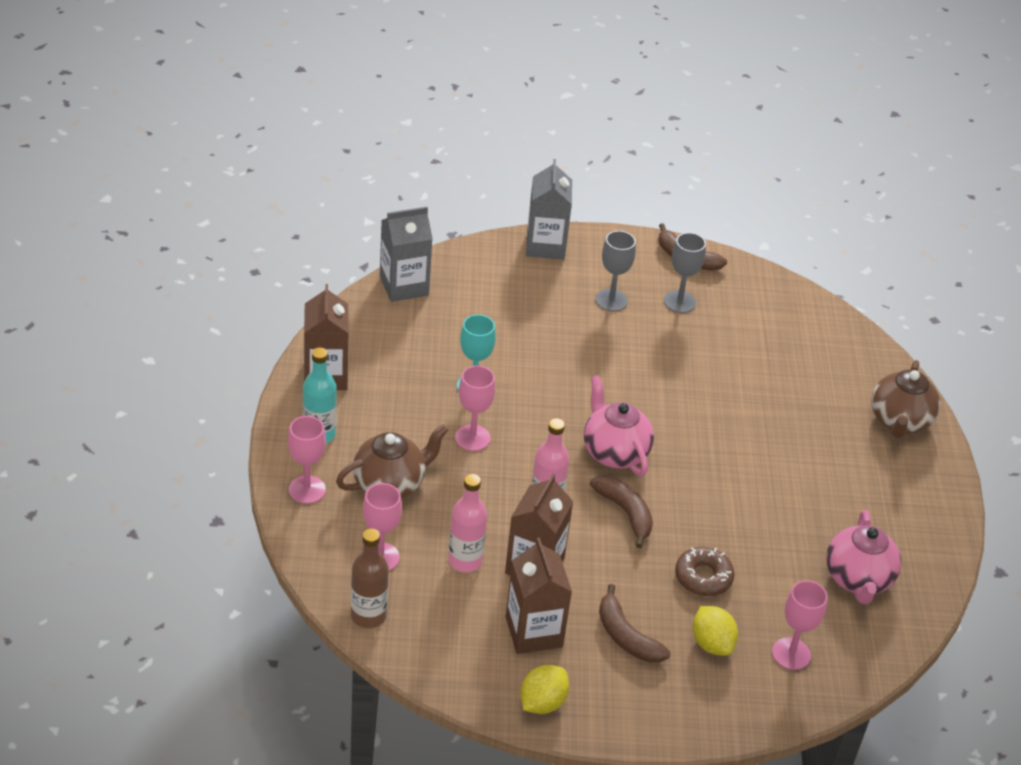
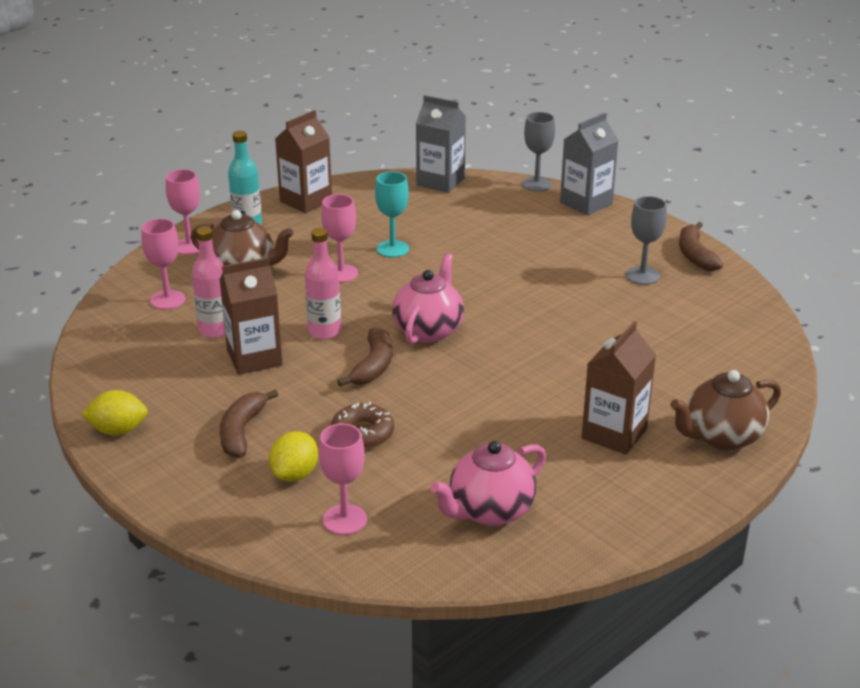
camera: 50 degrees right, 10 degrees down
brown bottle [351,529,389,628] -> none
brown carton [506,537,572,654] -> brown carton moved to [582,321,656,455]
grey goblet [595,231,636,311] -> grey goblet moved to [522,112,555,191]

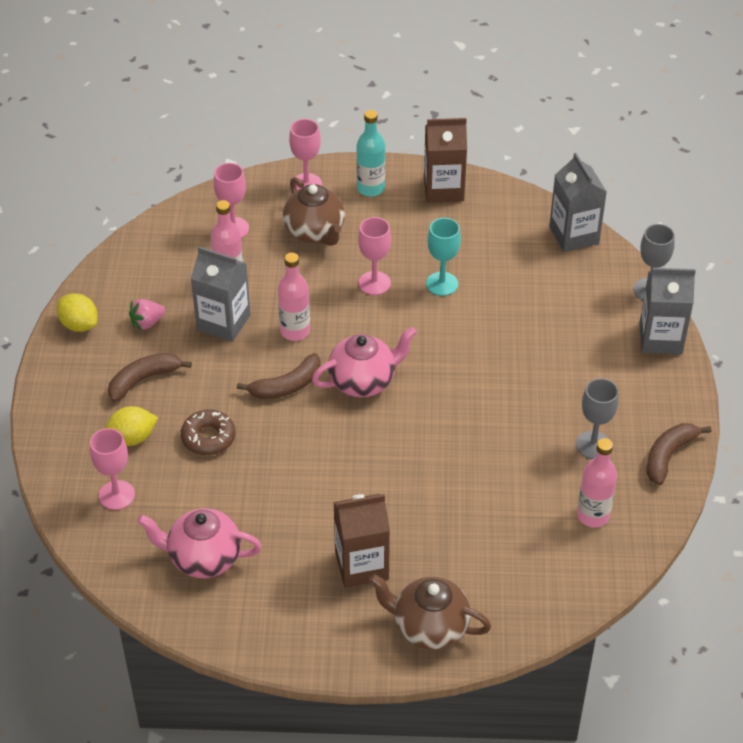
camera: 45 degrees right, 15 degrees up
brown carton [220,257,283,375] -> grey carton [191,246,251,342]
none -> pink strawberry [129,299,165,330]
none -> pink bottle [577,438,617,528]

